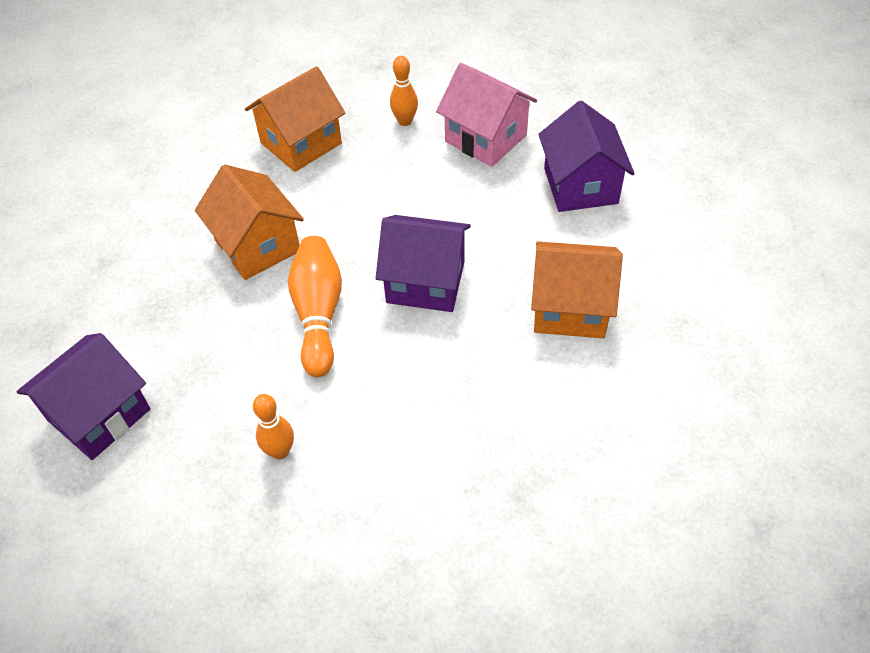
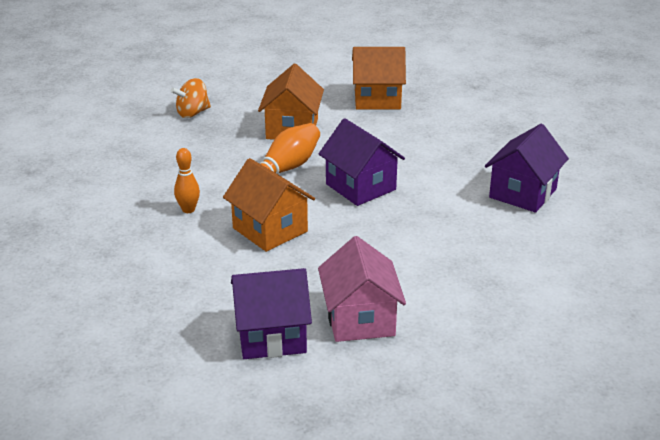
camera: 40 degrees right, 20 degrees down
purple house [17,333,150,460] -> purple house moved to [231,268,312,359]
orange bowling pin [390,56,418,126] -> none
pink house [436,63,537,167] -> pink house moved to [318,236,406,342]
orange house [531,241,623,338] -> orange house moved to [223,158,315,252]
none -> orange spinning top [171,78,211,118]

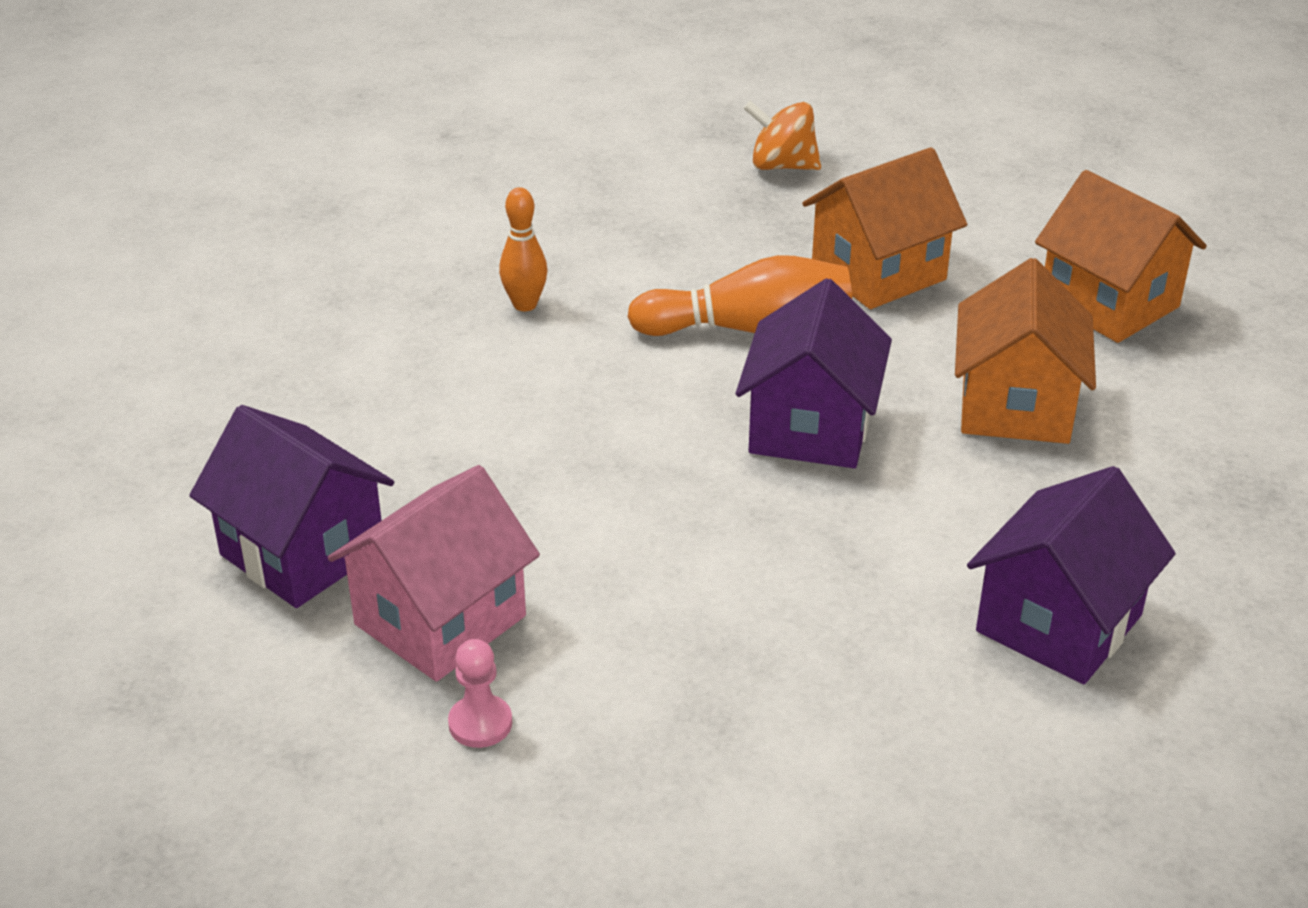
camera: 50 degrees right, 5 degrees up
orange house [223,158,315,252] -> orange house moved to [955,258,1096,444]
purple house [485,124,569,213] -> purple house turned 45 degrees counterclockwise [967,466,1176,684]
none -> pink pawn [448,639,512,748]

